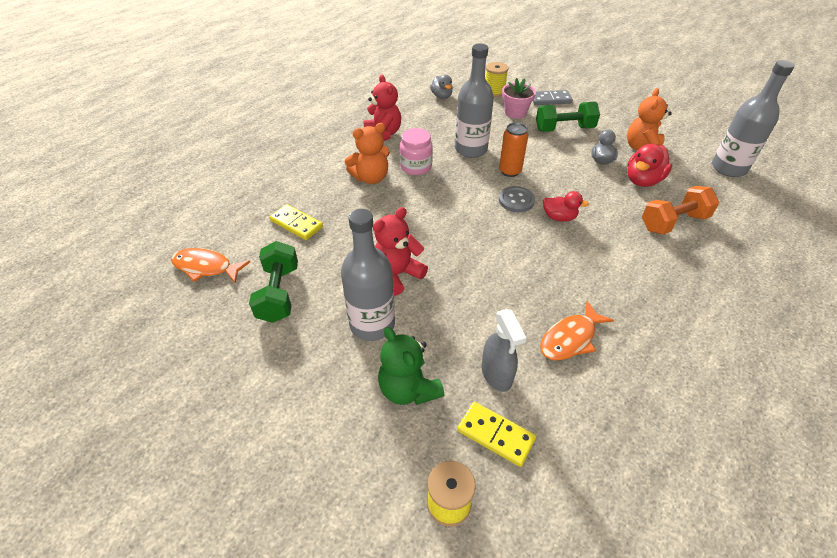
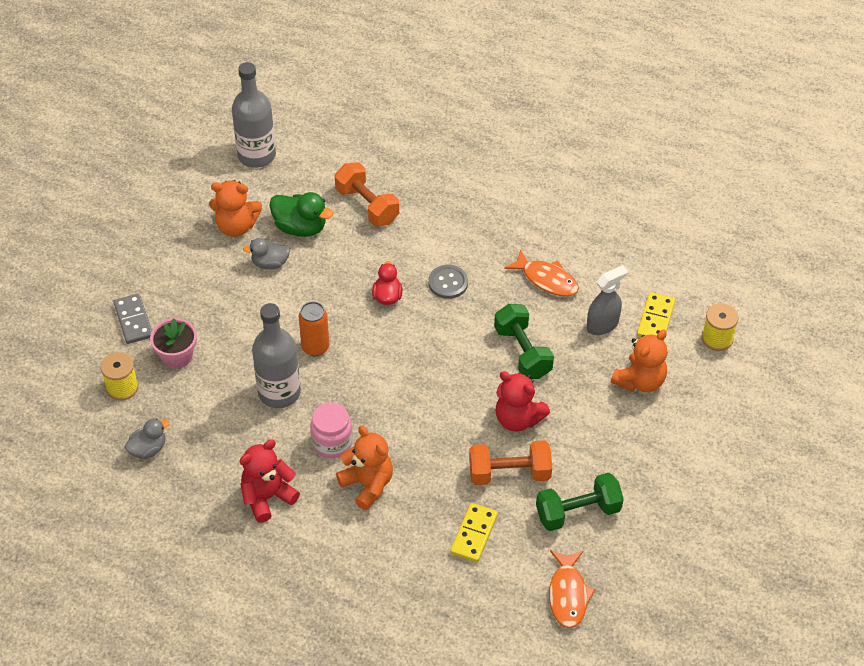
camera: 105 degrees left, 5 degrees up
grey bottle [341,209,395,341] -> none
green teddy bear [378,327,444,405] -> orange teddy bear [611,330,667,392]
grey button [499,186,535,212] -> grey button moved to [428,265,468,299]
green dumbbell [536,102,600,132] -> green dumbbell moved to [494,304,554,379]
red duck [627,144,672,187] -> green duck [269,192,333,237]
none -> orange dumbbell [469,440,552,485]

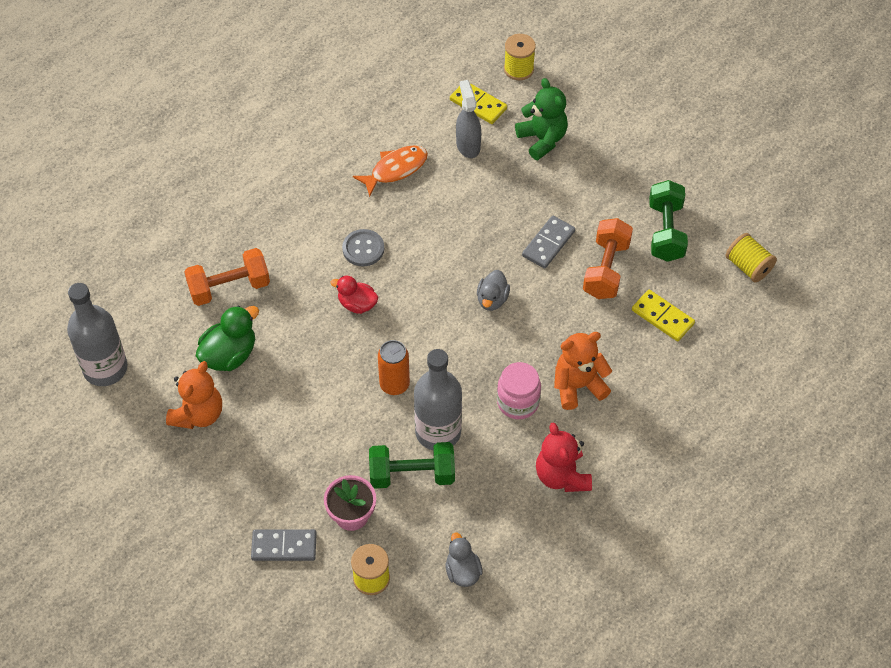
camera: 70 degrees left, 5 degrees up
grey duck [243,238,290,269] -> grey duck moved to [477,270,510,311]
green dumbbell [494,304,554,379] -> green dumbbell moved to [369,442,455,489]
red teddy bear [496,371,550,432] -> grey domino [522,216,575,269]
orange fish [549,550,595,628] -> yellow spool [726,233,777,282]
orange teddy bear [611,330,667,392] -> green teddy bear [515,78,568,160]

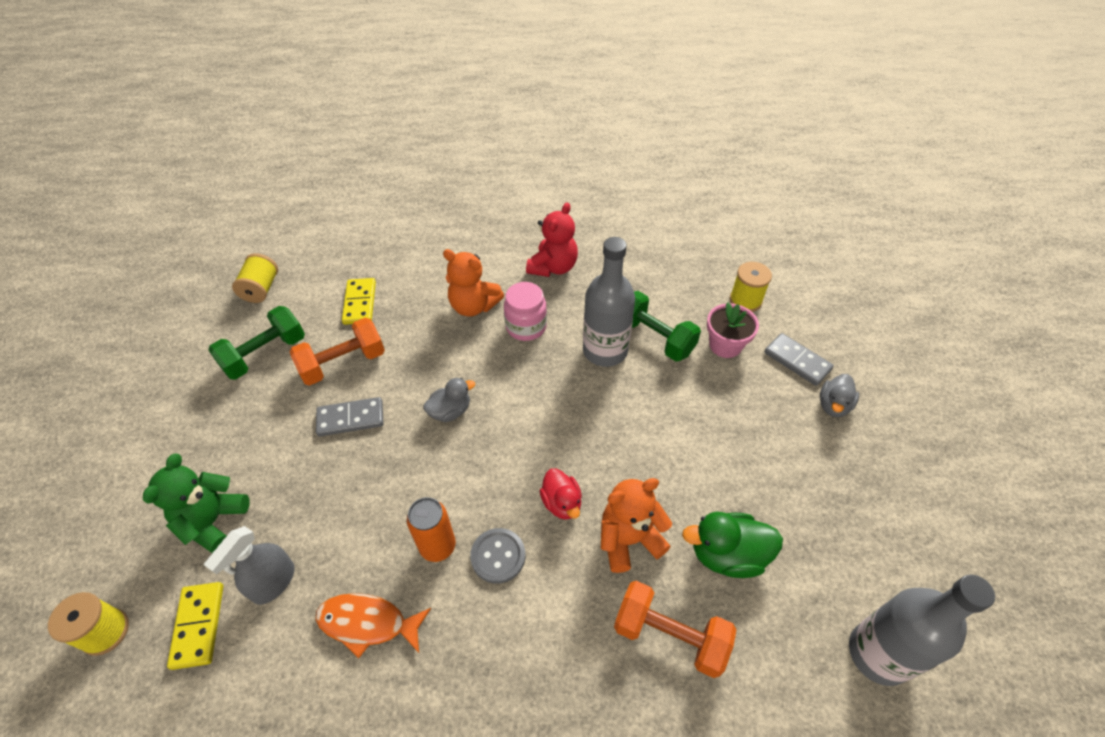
camera: 135 degrees left, 5 degrees down
orange teddy bear [166,361,222,429] -> orange teddy bear moved to [601,478,672,573]
orange can [378,340,410,395] -> orange can moved to [407,497,456,562]
grey duck [445,533,483,587] -> grey duck moved to [820,374,859,417]

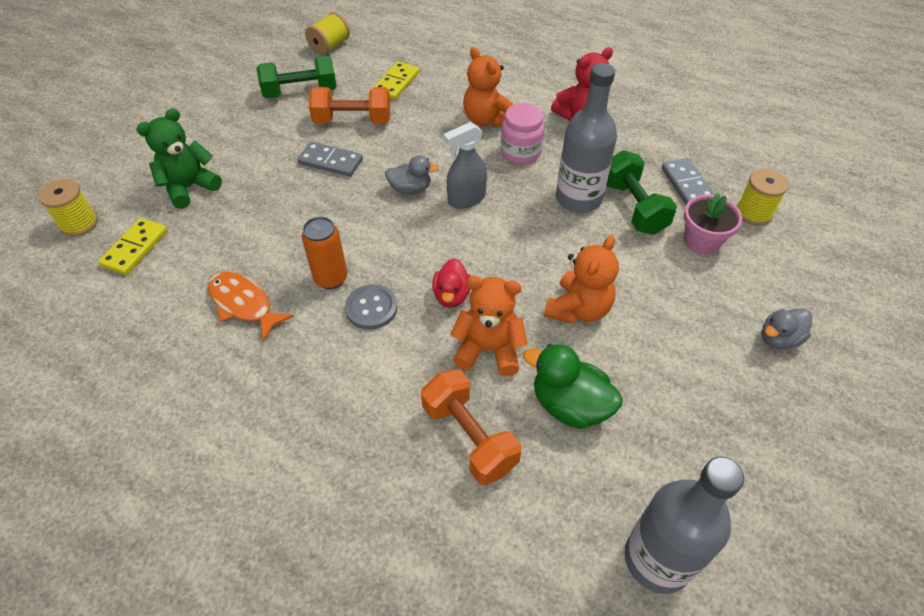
camera: 30 degrees right, 0 degrees up
grey spray bottle [204,526,295,605] -> grey spray bottle moved to [444,122,487,209]
grey domino [764,333,834,386] -> grey domino moved to [662,158,715,205]
none -> orange teddy bear [544,235,619,324]

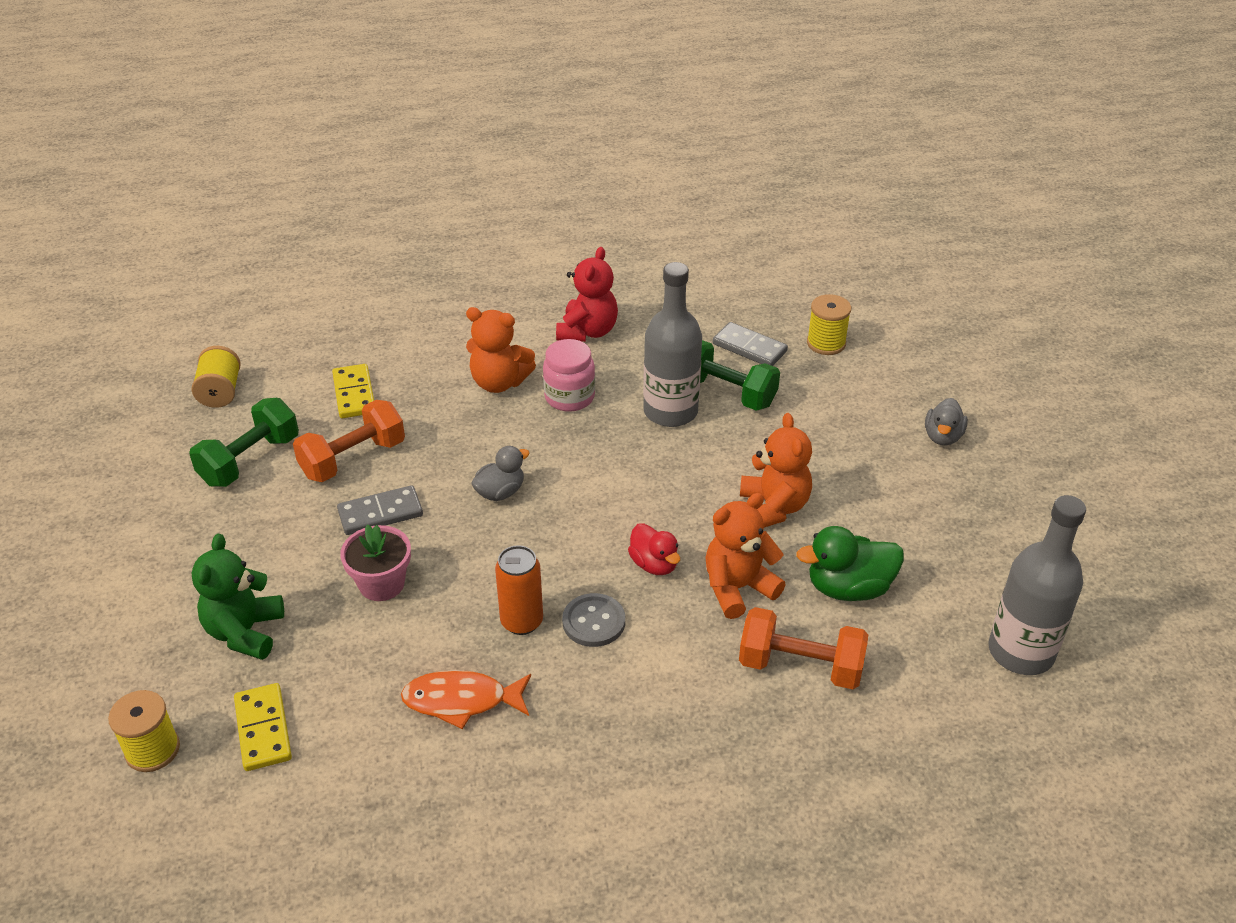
camera: 40 degrees left, 10 degrees down
grey spray bottle [444,122,487,209] -> none
pink flower pot [684,193,742,255] -> pink flower pot moved to [340,524,411,601]

